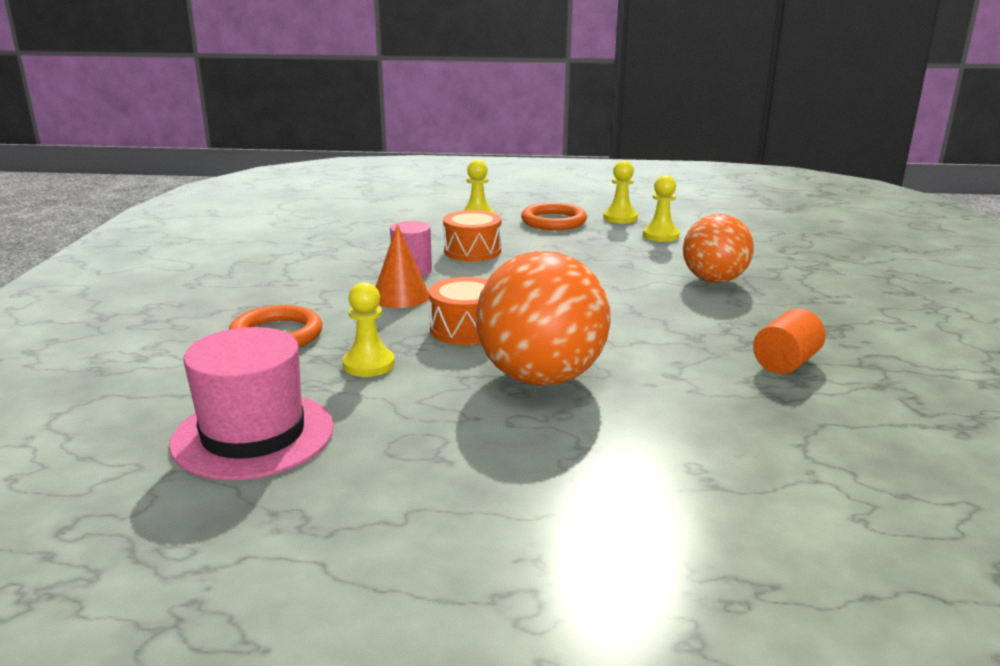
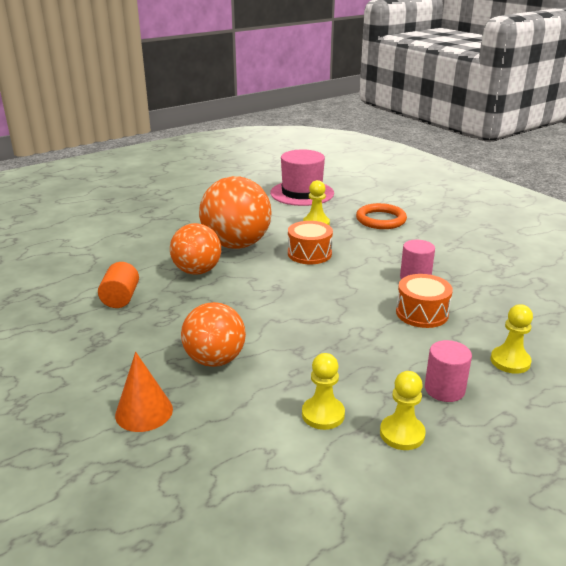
camera: 140 degrees right, 5 degrees up
orange cone [376,224,429,308] -> orange cone moved to [115,352,173,432]
orange ring [521,203,587,230] -> pink cylinder [425,340,472,402]
none -> orange ball [170,223,221,275]

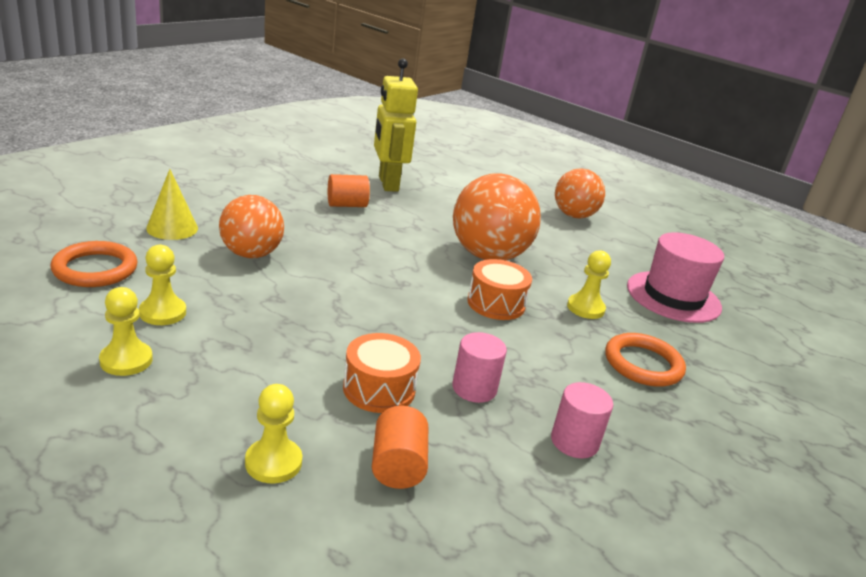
camera: 70 degrees right, 0 degrees up
orange cone [115,352,173,432] -> yellow cone [146,169,198,240]
orange ball [170,223,221,275] -> orange ball moved to [555,168,605,218]
pink cylinder [425,340,472,402] -> pink cylinder moved to [551,382,613,458]
none -> orange ring [50,241,138,287]
none -> orange cylinder [372,406,428,489]
none -> yellow robot [374,58,418,192]

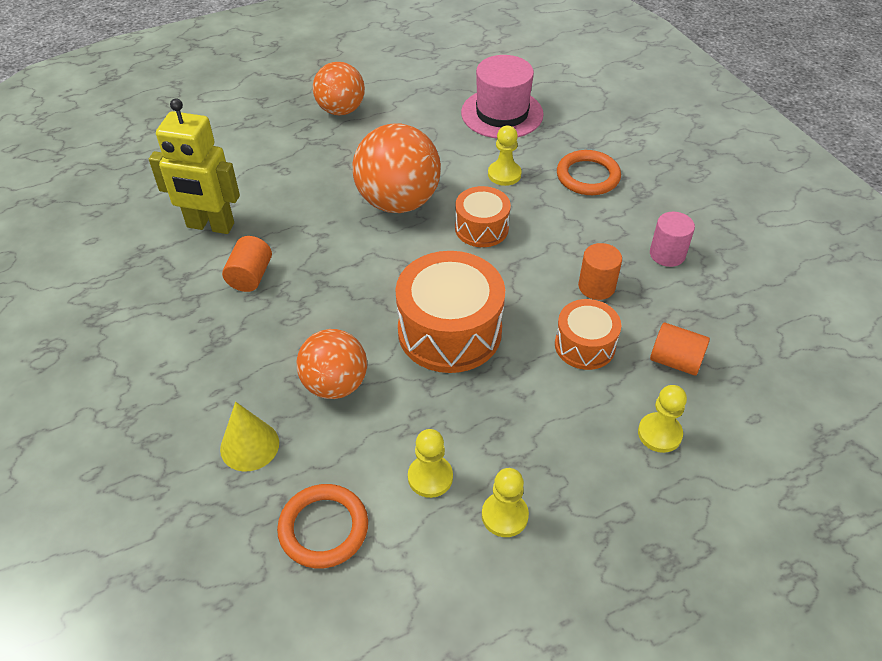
camera: 60 degrees left, 20 degrees up
pink cylinder [452,332,507,403] -> orange cylinder [578,243,622,300]
none -> orange drum [395,251,505,373]

